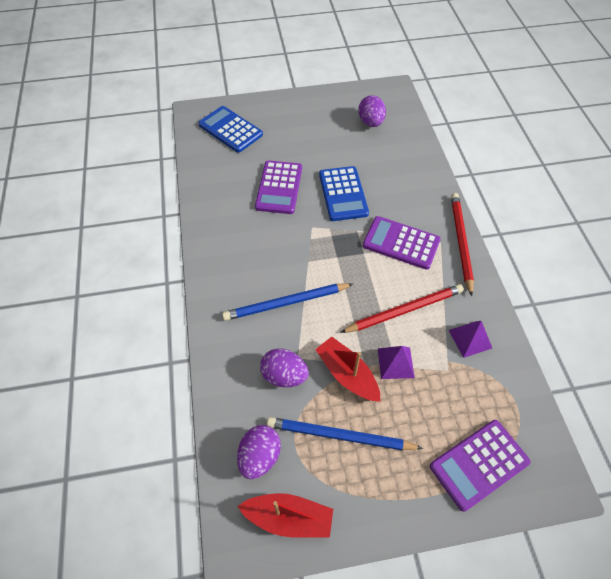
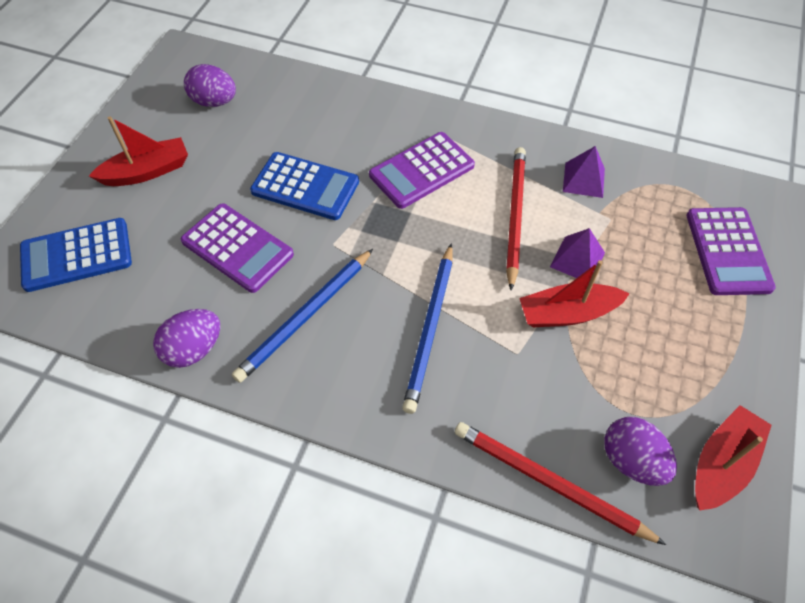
camera: 60 degrees left, 0 degrees up
purple egg [260,348,309,388] -> purple egg moved to [153,309,220,368]
blue pencil [267,417,423,450] -> blue pencil moved to [232,249,373,383]
red pencil [451,193,474,296] -> red pencil moved to [455,422,666,545]
none -> red boat [89,116,188,186]

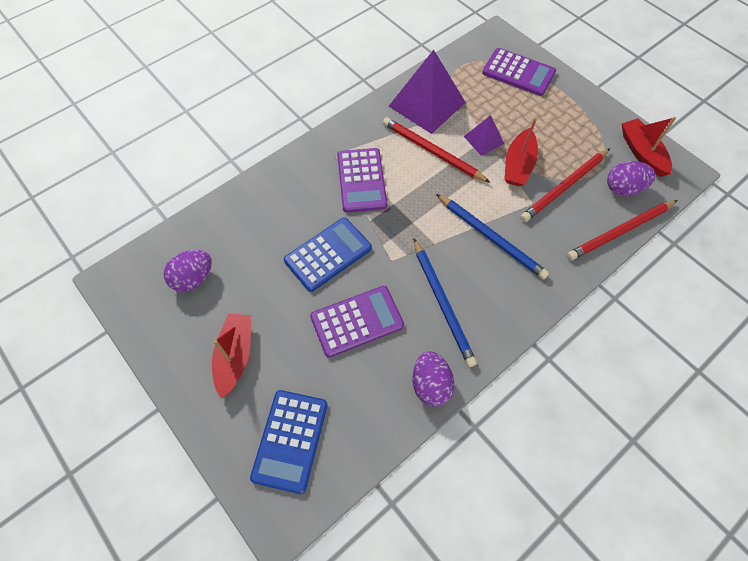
camera: 60 degrees left, 5 degrees up
purple pyramid [563,146,605,198] -> purple pyramid [389,50,466,134], size x1.97
none -> red pencil [520,148,610,222]

